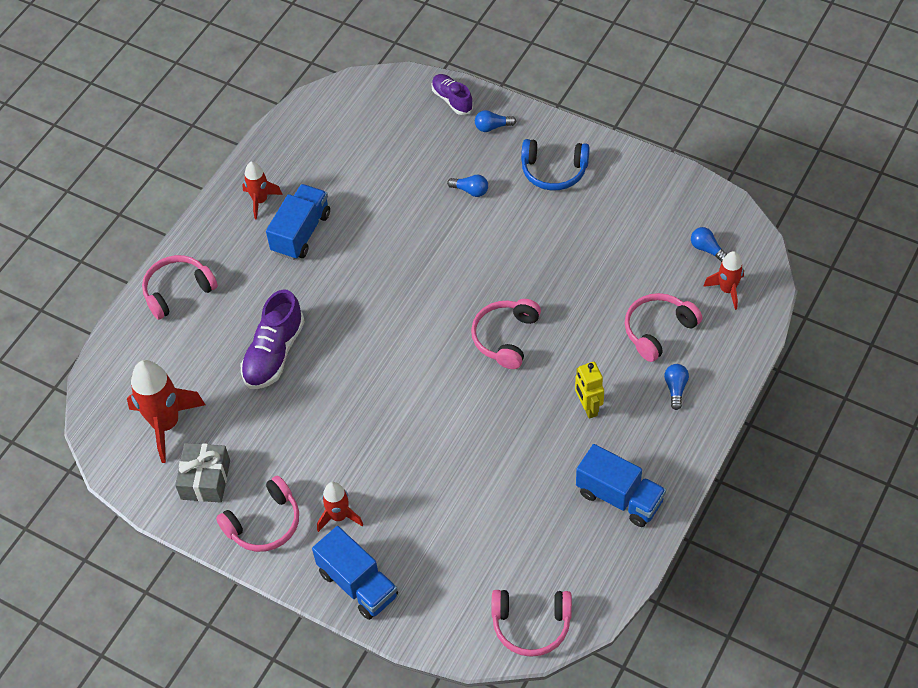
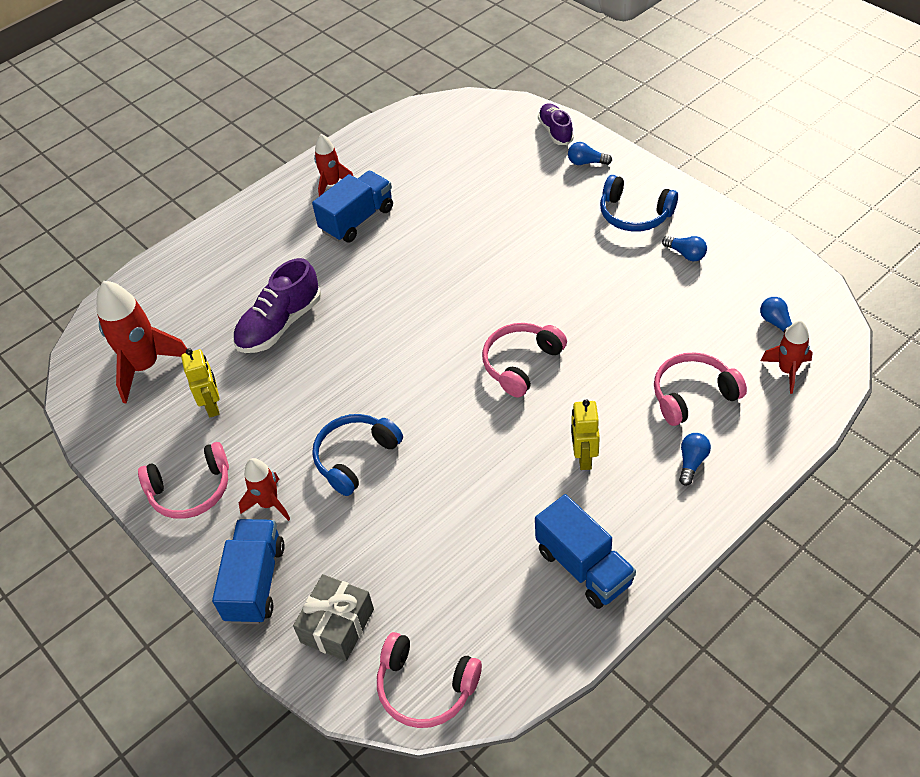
camera: 20 degrees right, 5 degrees down
pink headphones [142,255,218,320] -> none
grey gift [175,443,230,503] -> grey gift moved to [293,574,374,661]
blue truck [312,526,398,620] -> blue truck turned 150 degrees counterclockwise [212,519,285,624]
blue light bulb [447,174,488,197] -> blue light bulb moved to [662,236,707,261]
none -> yellow robot [181,348,220,417]
none -> blue headphones [312,414,403,496]

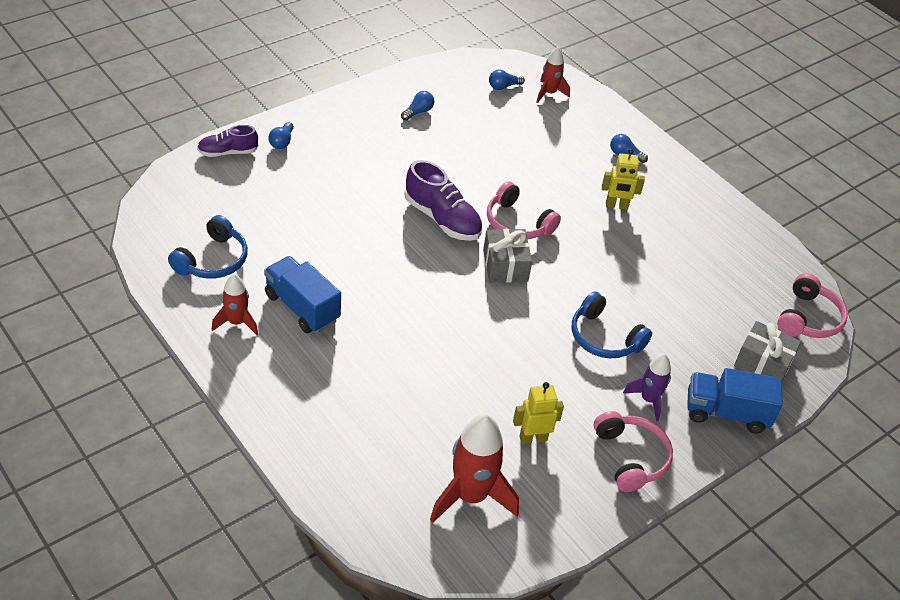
camera: 95 degrees left, 5 degrees down
purple shoe [233,258,321,353] -> purple shoe moved to [404,160,483,241]
red rocket [239,458,290,521] -> purple rocket [623,354,671,421]
blue truck [535,494,636,609] -> none
blue headphones [600,175,678,232] -> blue headphones moved to [168,215,248,278]
pink headphones [654,352,747,426] -> none
none -> grey gift [483,229,532,282]

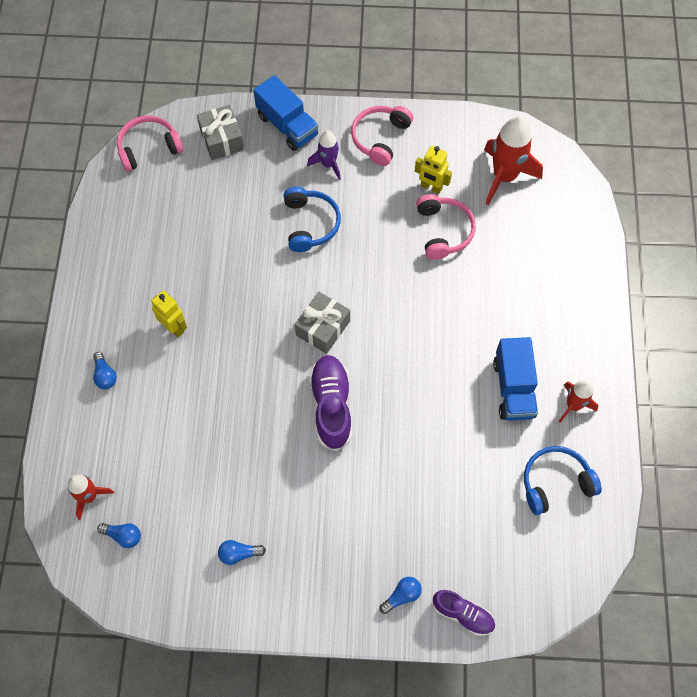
camera: 135 degrees left, 20 degrees up
pink headphones [487,181,561,239] -> pink headphones moved to [416,194,476,260]

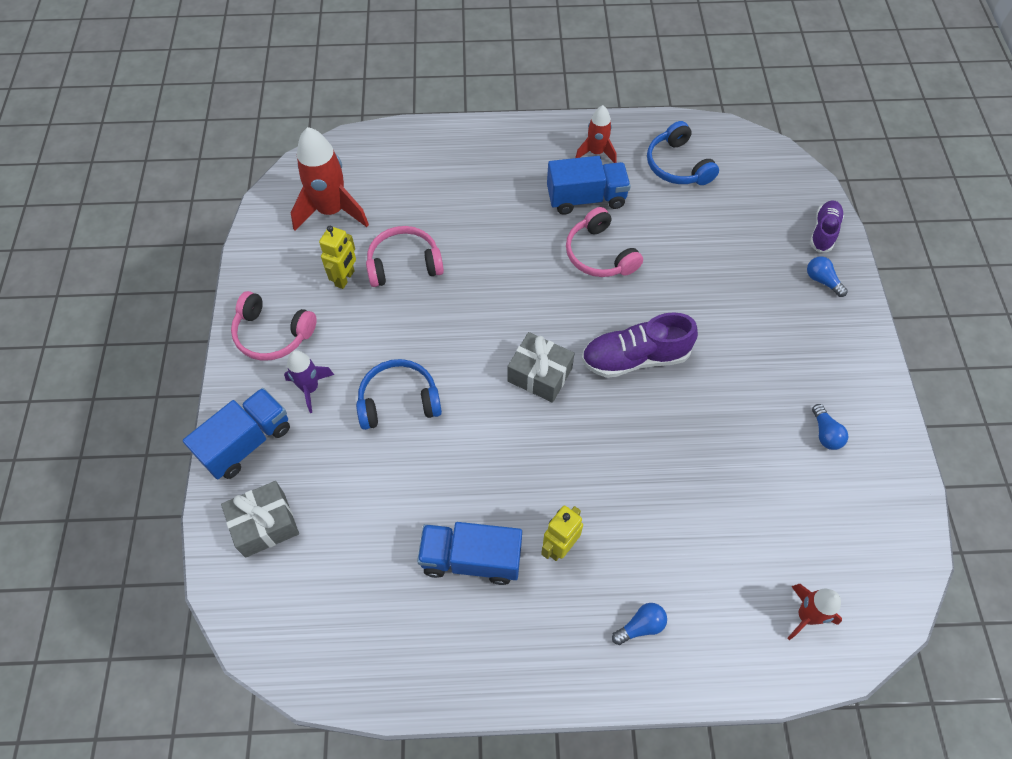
camera: 95 degrees left, 5 degrees down
blue light bulb [97,523,141,548] -> none
pink headphones [117,116,183,171] -> pink headphones moved to [566,207,643,277]
none -> blue truck [417,522,522,585]

